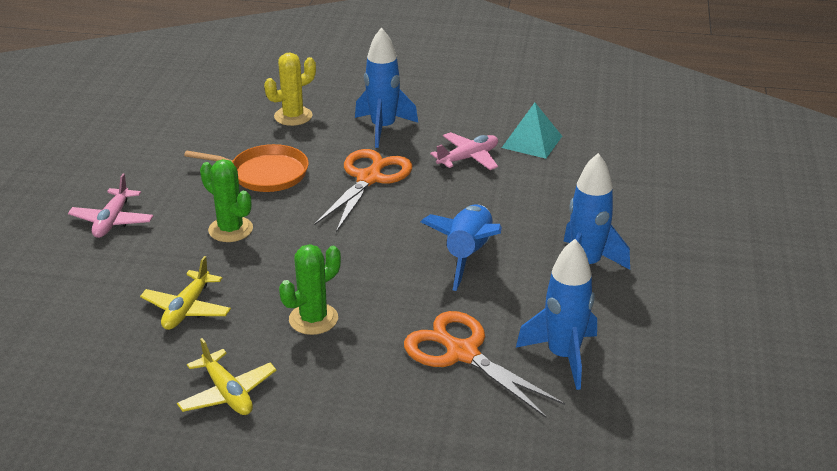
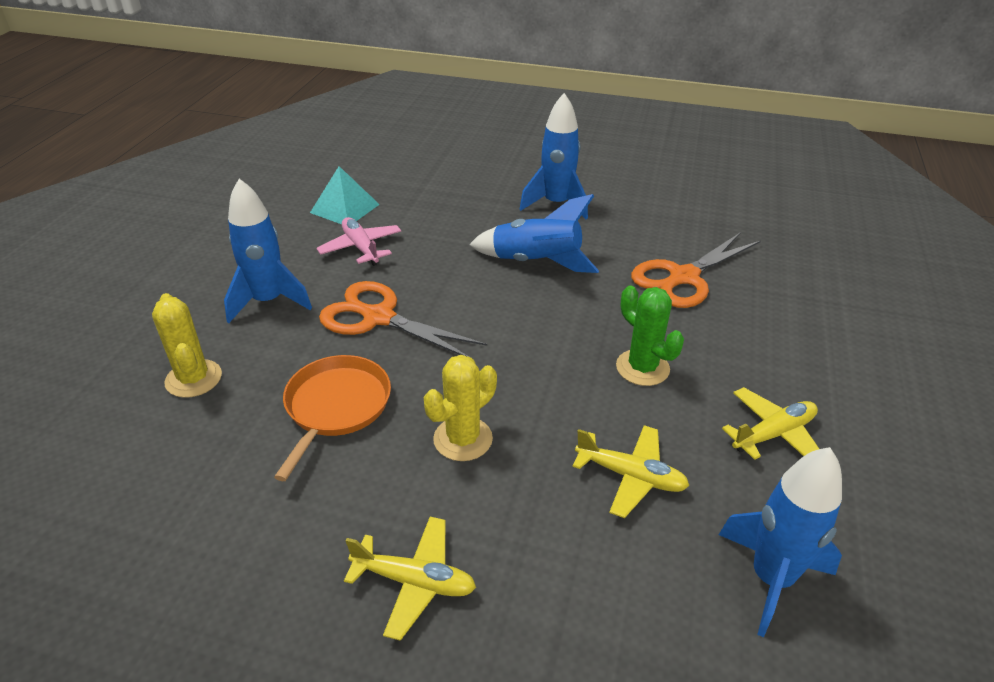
camera: 85 degrees left, 5 degrees up
pink plane [68,174,153,238] -> yellow plane [344,517,476,641]
green cactus [200,159,253,242] -> yellow cactus [424,355,497,461]
blue rocket [516,239,597,390] -> blue rocket moved to [719,447,842,637]

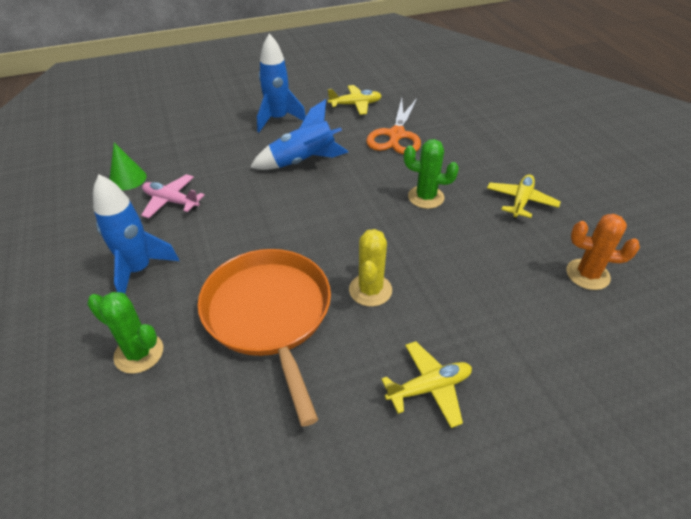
camera: 35 degrees left, 5 degrees up
yellow cactus [152,293,222,398] -> green cactus [87,292,163,374]
orange pan [274,355,391,481] -> orange pan [198,249,331,426], size x1.55
turquoise pyramid [310,166,380,224] -> green cone [109,142,147,190]
orange scissors [319,281,487,357] -> none
yellow plane [573,425,689,518] -> yellow plane moved to [328,85,382,115]
blue rocket [719,447,842,637] -> orange cactus [566,214,640,290]

